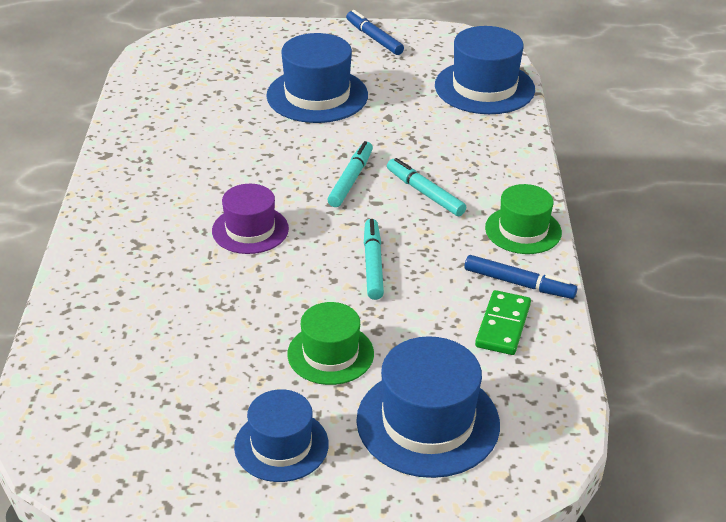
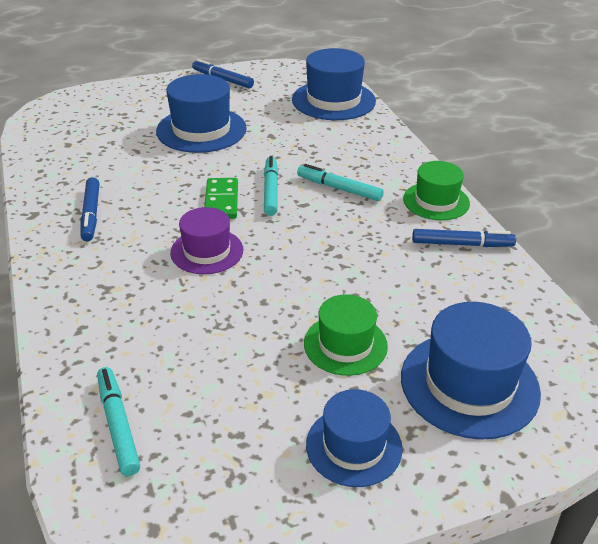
camera: 20 degrees left, 0 degrees up
turquoise marker [364,219,384,300] -> turquoise marker moved to [97,367,140,476]
green domino [475,290,531,355] -> green domino moved to [204,178,238,219]
none -> blue marker [81,177,100,241]

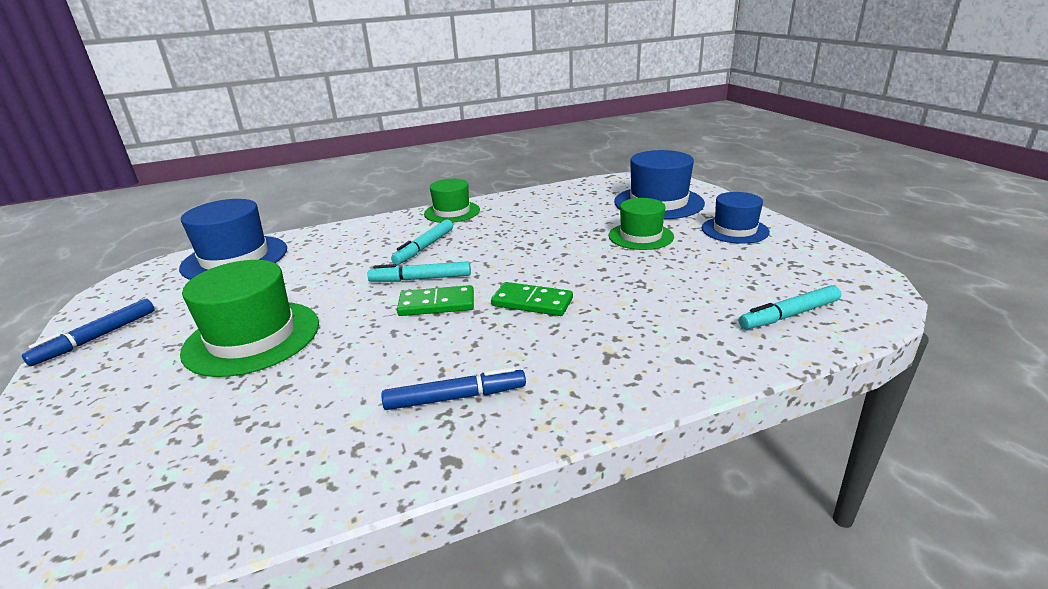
camera: 90 degrees left, 10 degrees down
blue hat [156,74,247,153] -> green hat [180,260,319,377]
purple hat [170,207,243,274] -> green domino [491,282,573,316]
blue marker [412,229,516,247] -> none

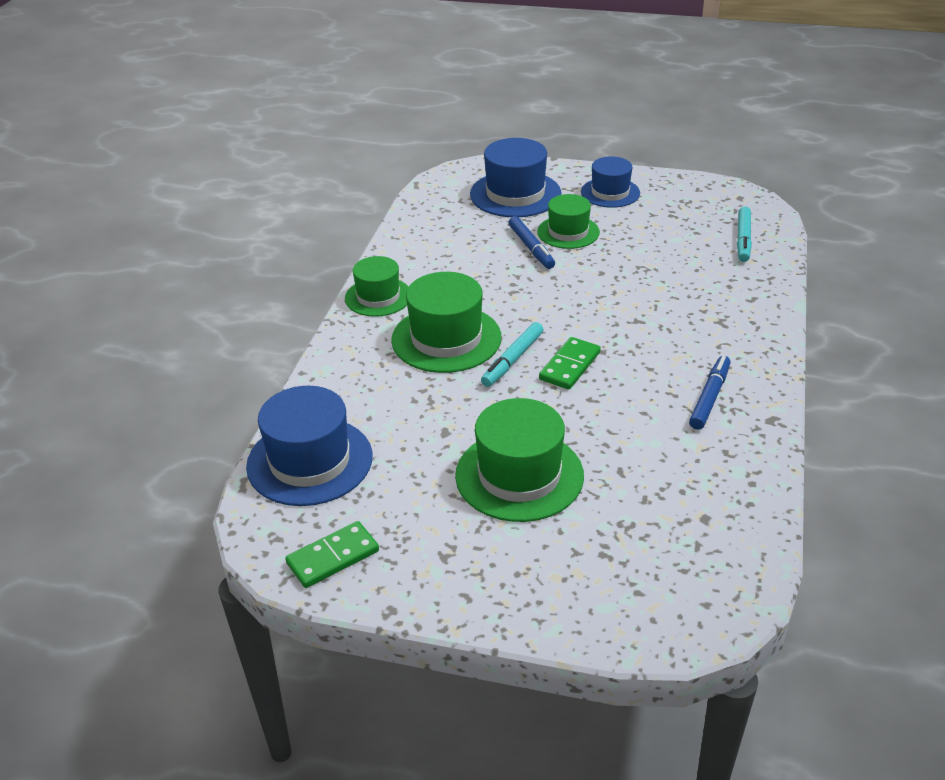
camera: 55 degrees left, 10 degrees up
blue marker [22,299,155,366] -> blue marker moved to [509,216,555,269]
turquoise marker [391,219,453,265] -> green hat [391,272,502,373]
green domino [491,282,573,316] -> green domino moved to [285,521,379,588]

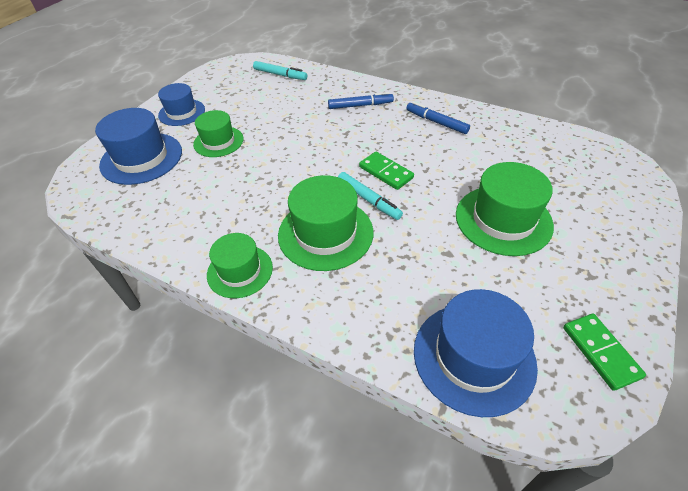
camera: 75 degrees left, 10 degrees up
blue marker [509,216,555,269] -> blue marker moved to [328,92,394,109]

